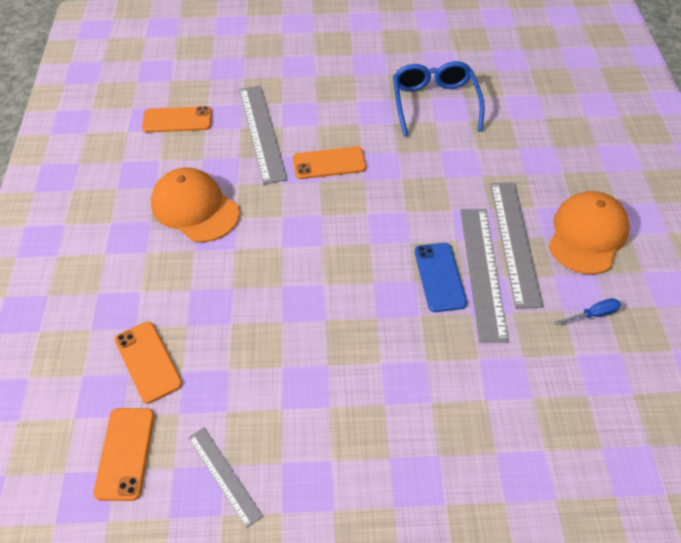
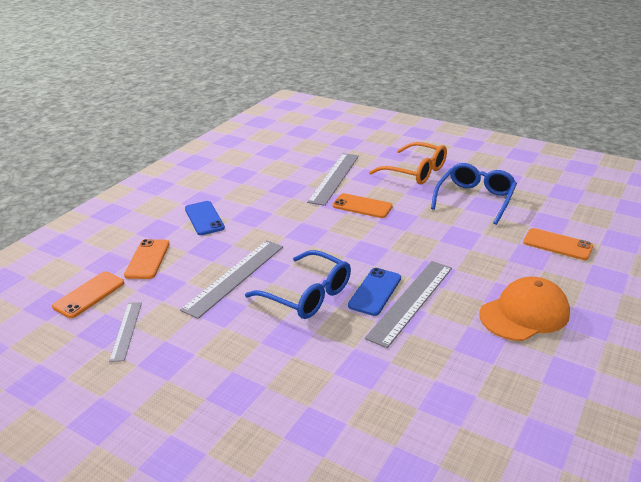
camera: 35 degrees right, 20 degrees down
orange phone [142,106,212,133] -> orange phone moved to [523,228,593,260]
orange cap [151,167,240,242] -> none
grey ruler [490,183,544,308] -> grey ruler moved to [180,240,283,319]
blue screwdriver [555,298,621,325] -> none
none -> blue phone [185,201,225,235]
none -> blue glasses [245,250,351,319]
none -> orange glasses [369,142,447,185]

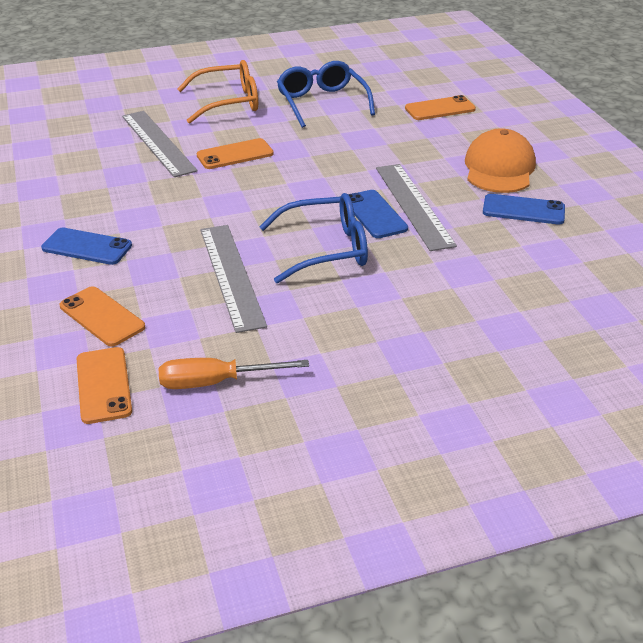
camera: 50 degrees left, 5 degrees up
grey ruler [109,302,142,362] -> orange screwdriver [159,358,309,389]
none -> blue phone [483,194,565,225]

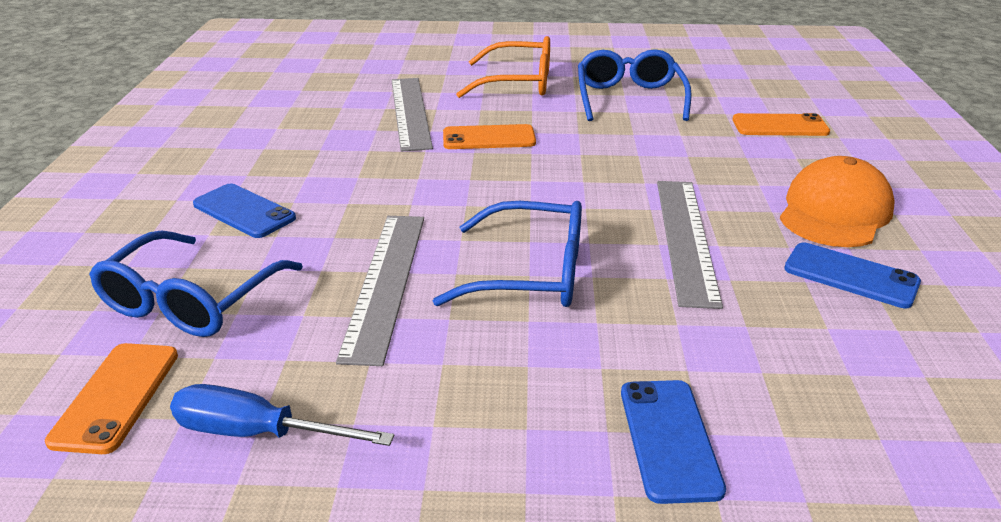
camera: 20 degrees right, 5 degrees down
orange phone [60,286,145,347] -> blue glasses [89,230,303,337]
orange screwdriver [159,358,309,389] -> blue screwdriver [170,384,394,446]
blue phone [348,190,408,238] -> blue phone moved to [621,380,726,504]

